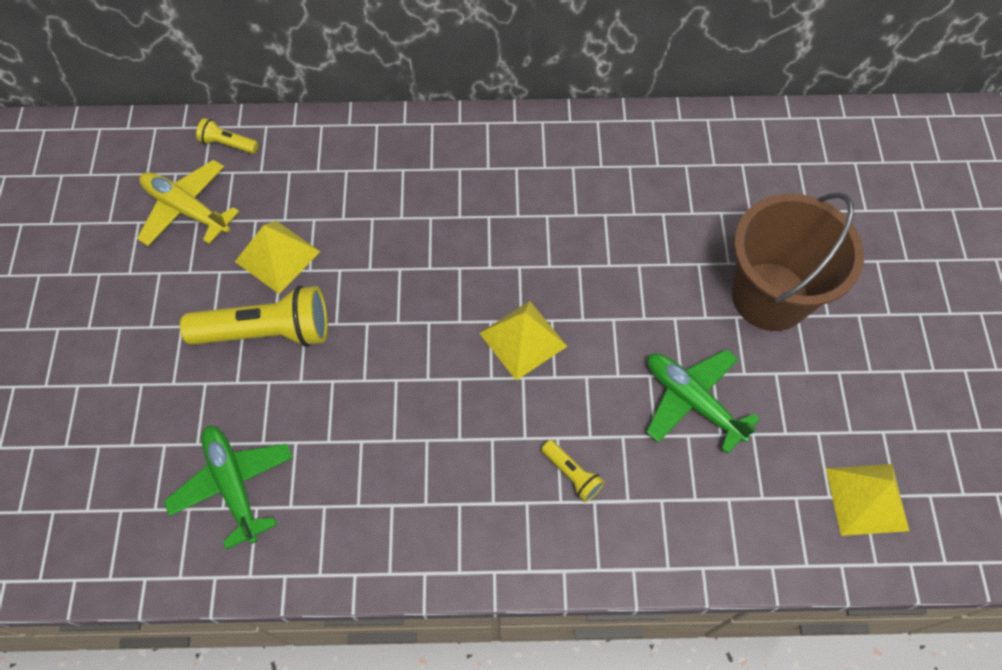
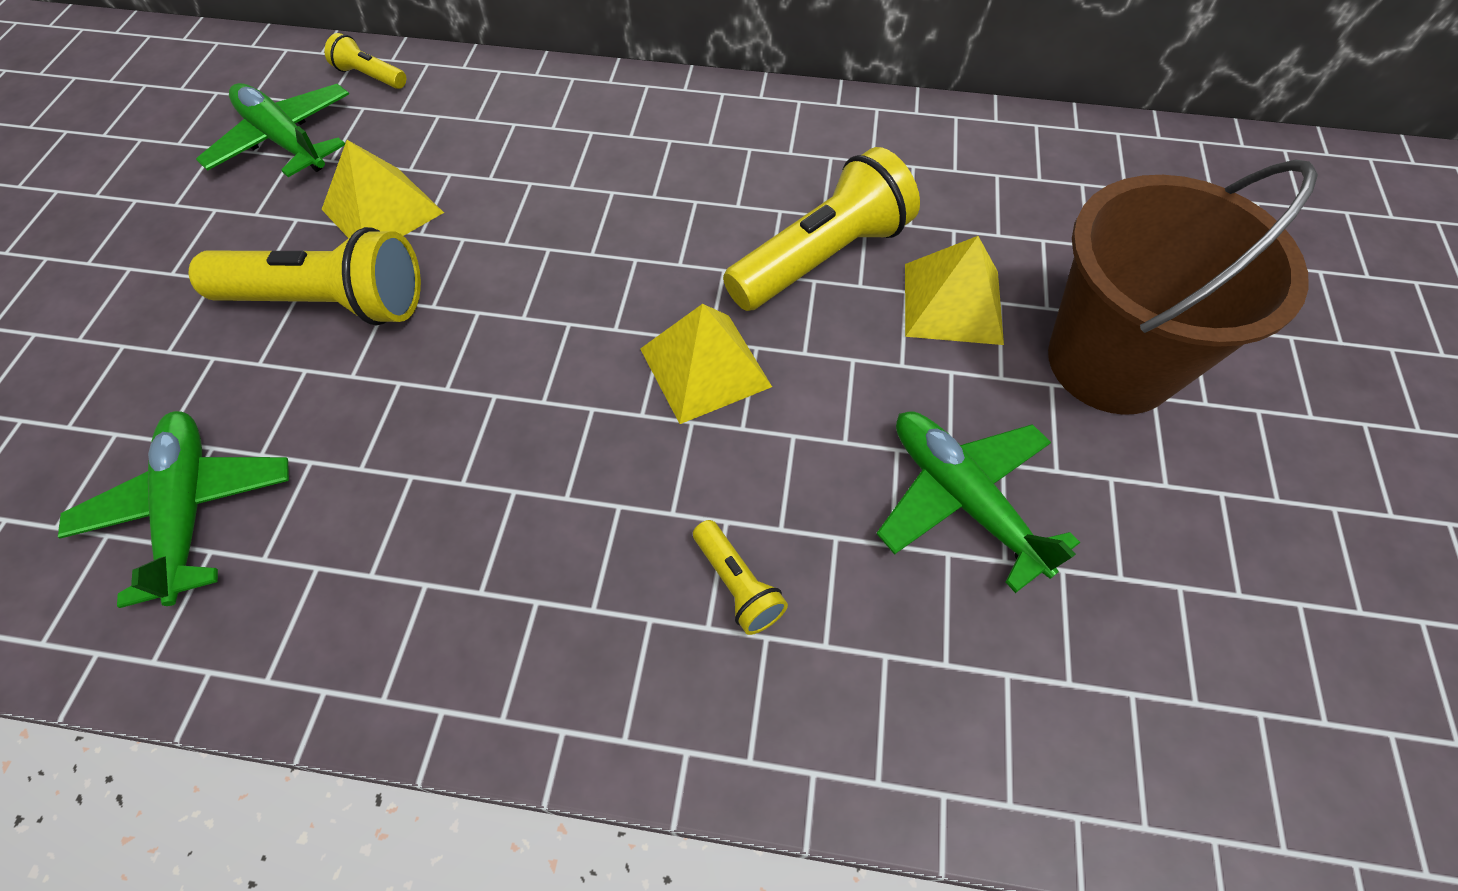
camera: 10 degrees right, 5 degrees down
yellow plane [137,160,239,246] -> green plane [196,83,349,177]
yellow pyramid [826,464,909,536] -> yellow pyramid moved to [905,236,1004,345]
none -> yellow flashlight [723,147,920,311]

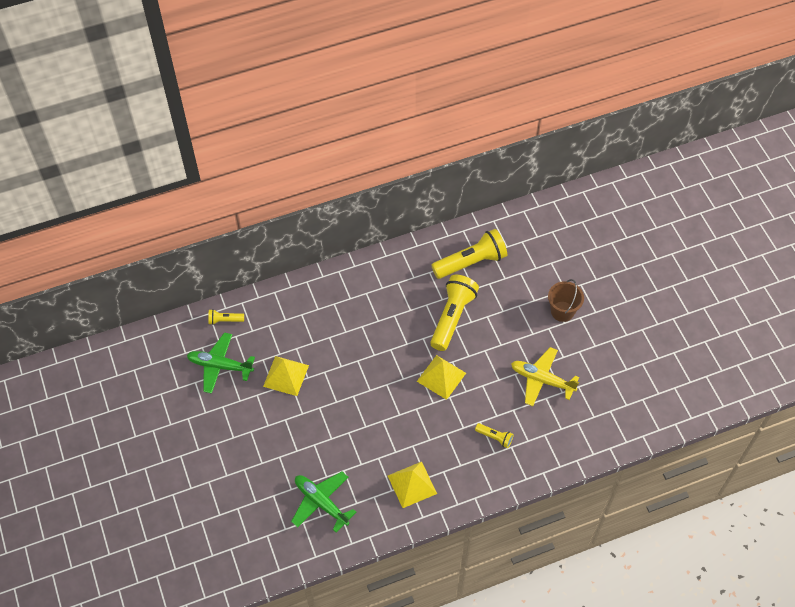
camera: 30 degrees left, 0 degrees up
yellow flashlight [189,227,421,325] -> yellow flashlight moved to [431,229,507,279]
green plane [876,411,1080,593] -> yellow plane [511,347,579,406]
yellow pyramid [905,236,1004,345] -> yellow pyramid moved to [388,462,437,508]
brown bucket [1048,159,1318,415] -> brown bucket [548,279,584,322], size x0.54

